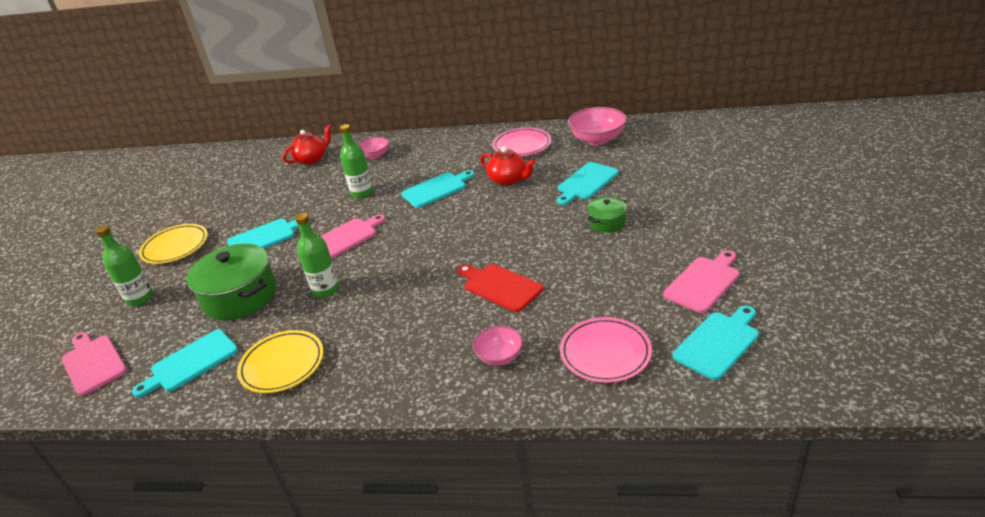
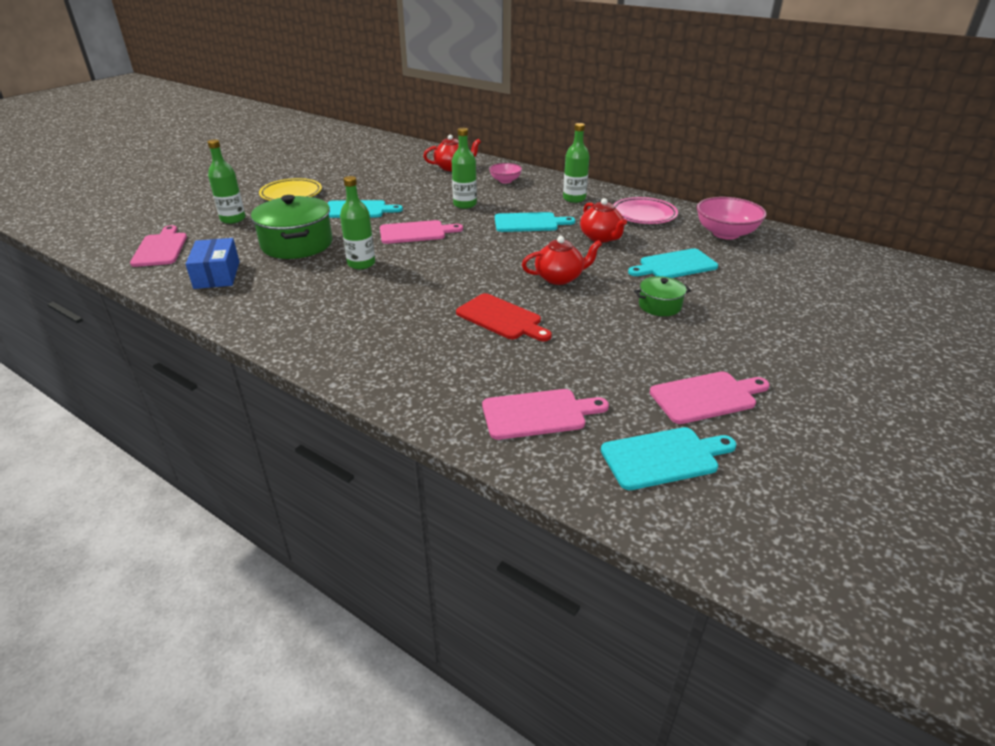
camera: 25 degrees right, 0 degrees up
turquoise cutting board [132,329,238,398] -> blue box [186,238,239,289]
yellow plate [237,330,324,393] -> none
red cutting board [458,264,543,312] -> red cutting board turned 150 degrees clockwise [456,293,552,341]
pink bowl [472,326,523,366] -> none
pink plate [560,317,652,383] -> pink cutting board [482,389,609,440]
none -> red teapot [522,236,602,285]
none -> green bottle [563,123,590,203]

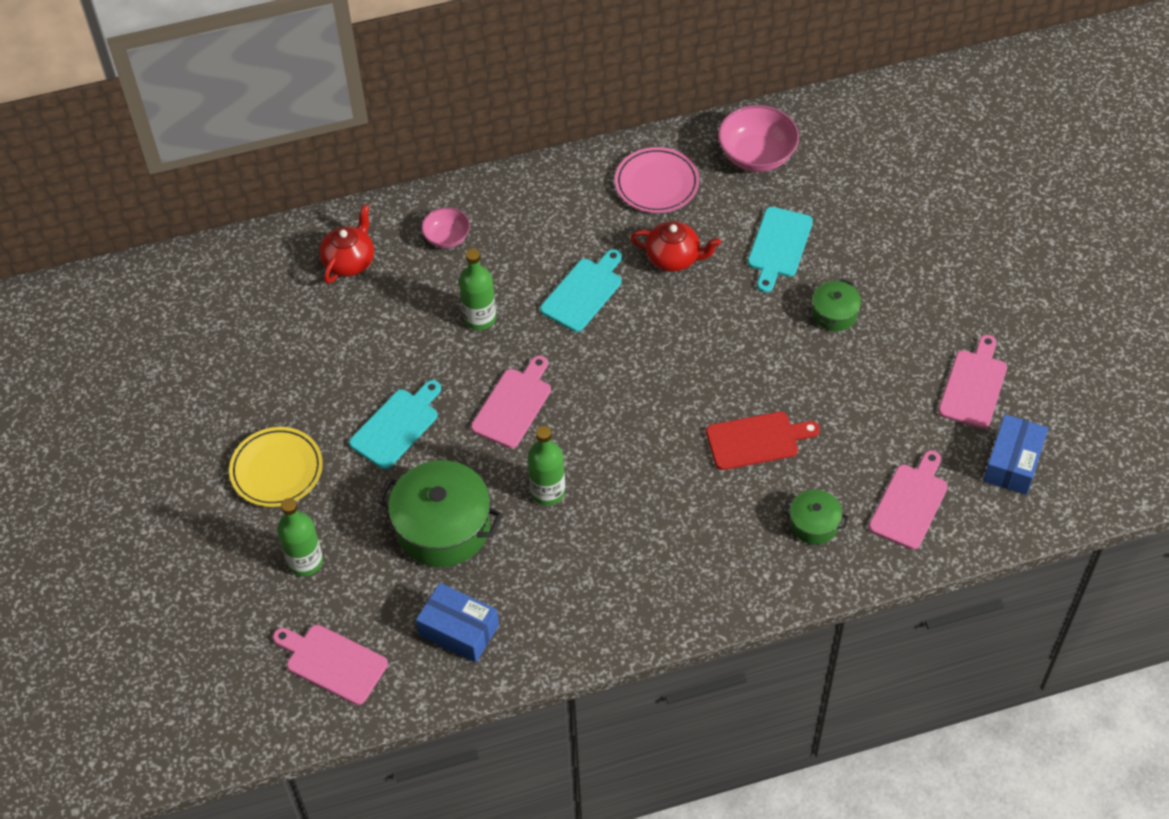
camera: 50 degrees left, 20 degrees up
red teapot [522,236,602,285] -> none
green bottle [563,123,590,203] -> none
turquoise cutting board [601,427,736,490] -> blue box [983,414,1048,495]
none -> green pot [783,490,849,545]

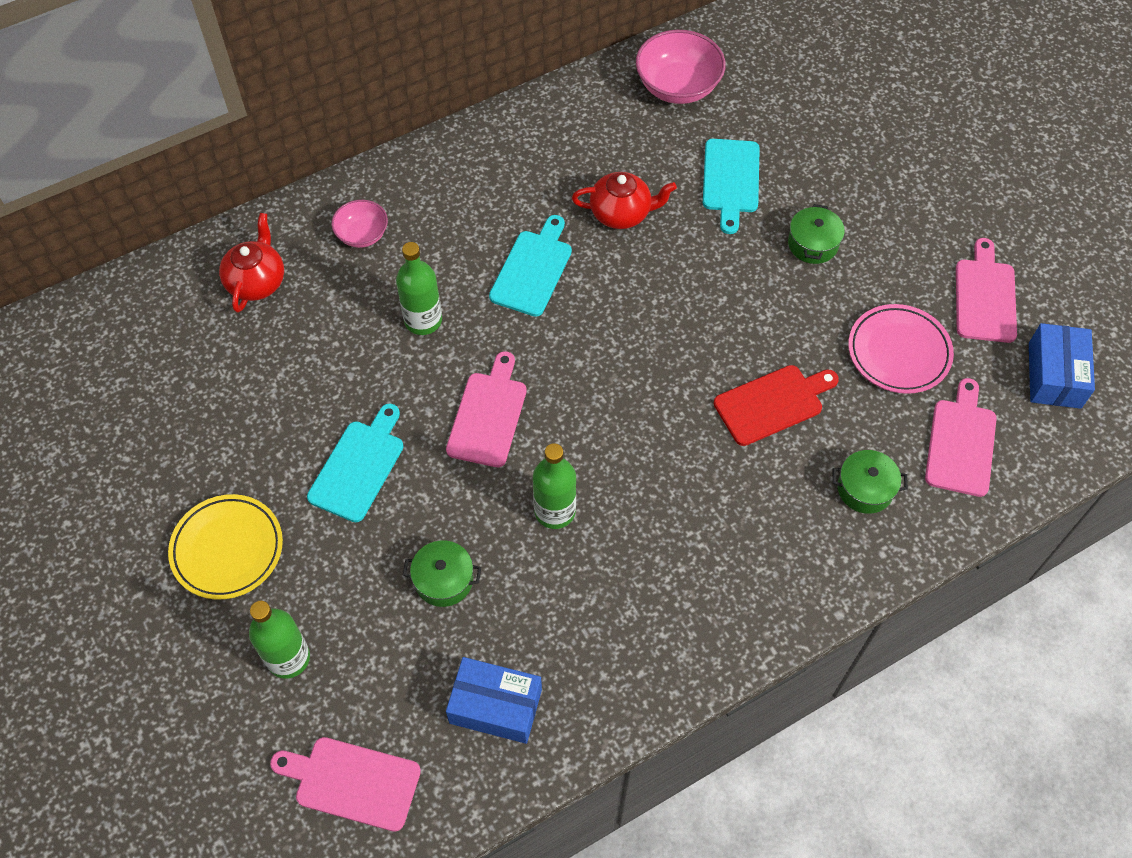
camera: 15 degrees left, 5 degrees up
green pot [377,460,503,567] -> green pot [403,540,481,607], size x0.52
pink plate [615,147,699,213] -> pink plate moved to [848,304,954,394]

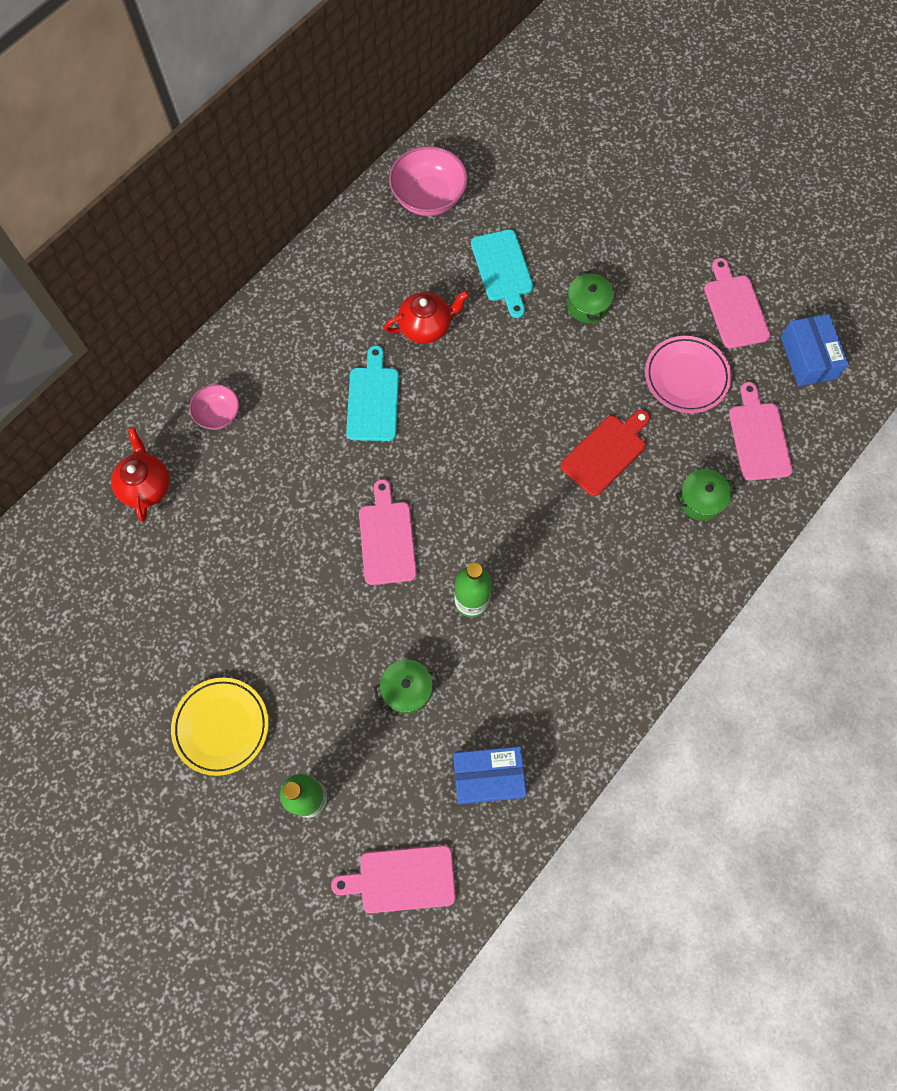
camera: 20 degrees left, 10 degrees up
turquoise cutting board [307,404,404,522] -> none
green bottle [396,242,442,335] -> none

